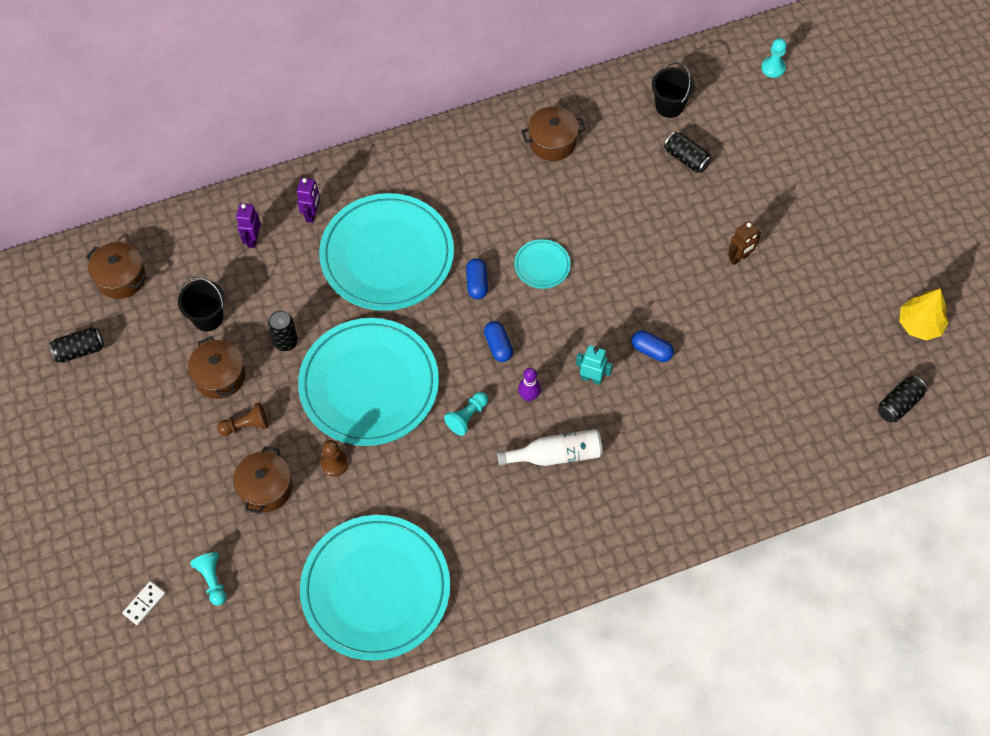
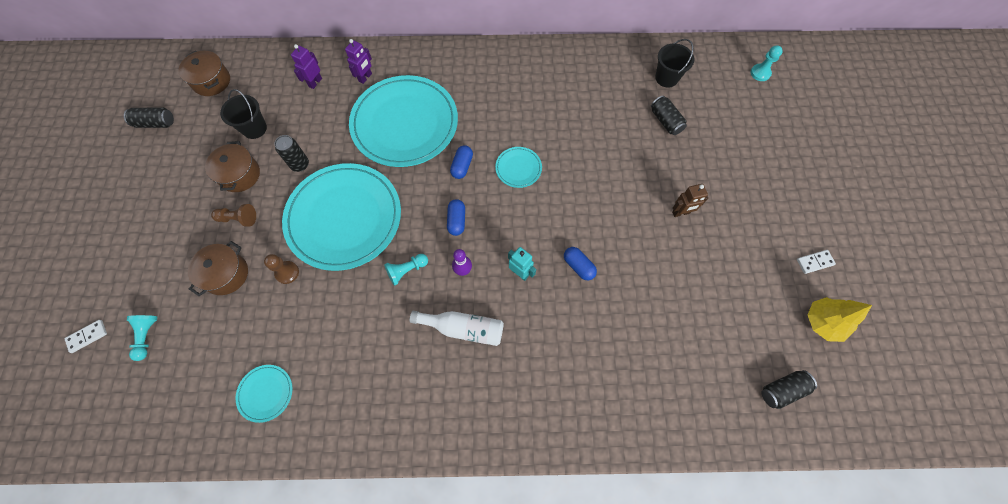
camera: 20 degrees right, 5 degrees up
turquoise plate [300,515,450,660] -> turquoise plate [236,365,293,423], size x0.42
brown pot [521,106,585,161] -> none
none -> white domino [797,250,836,274]

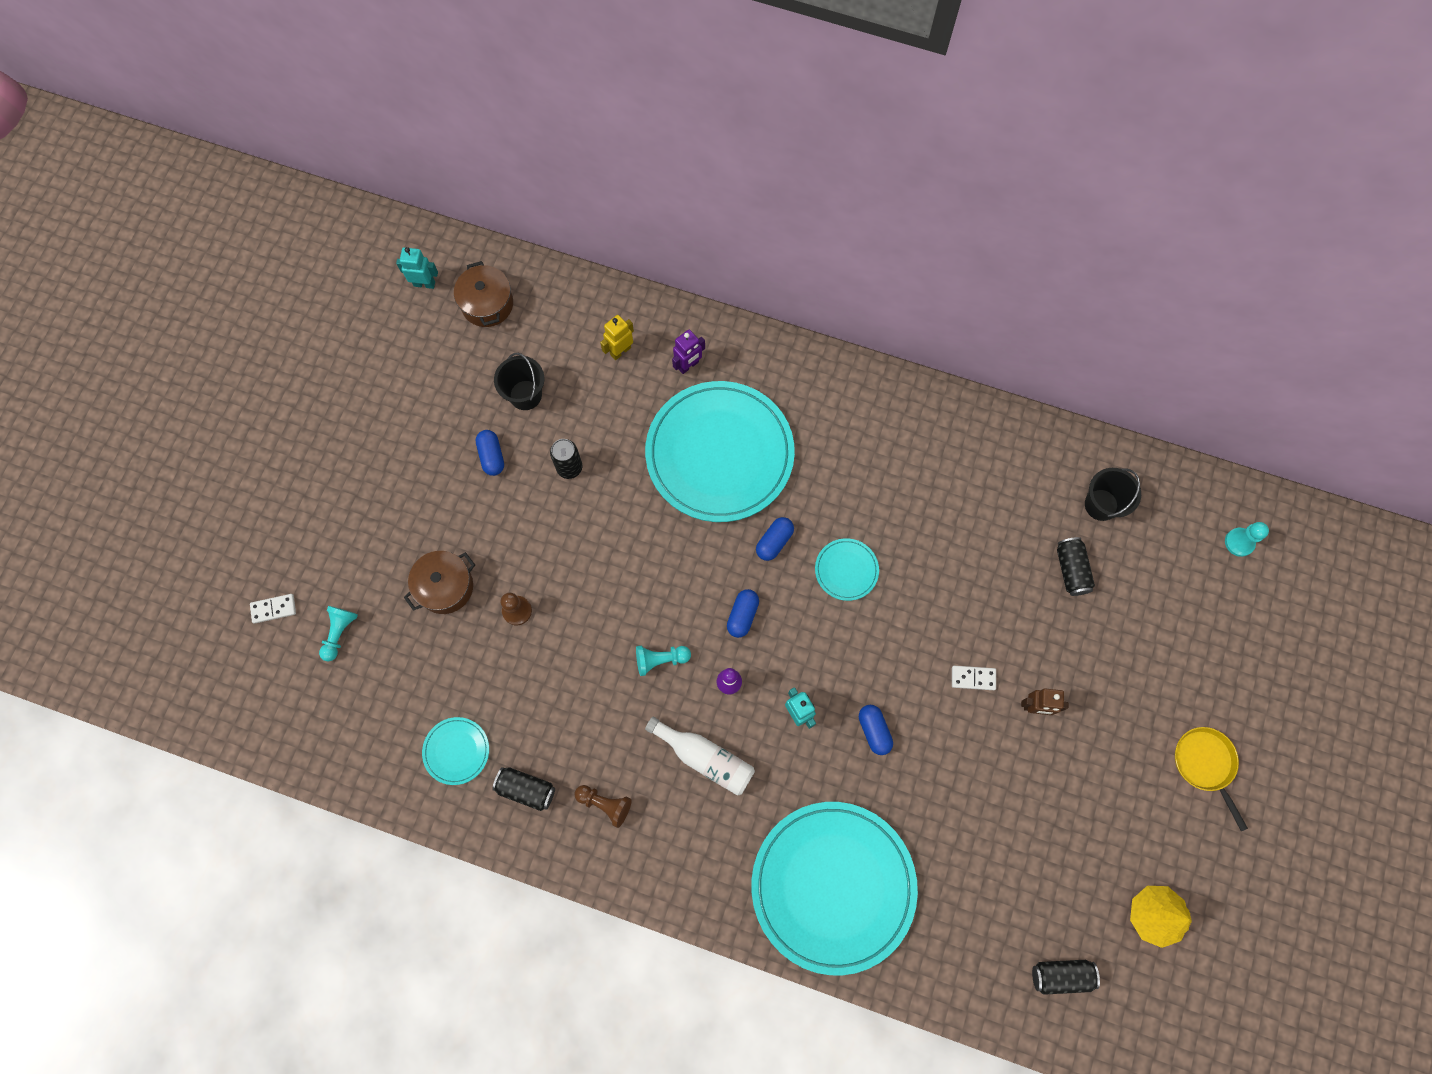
camera: 20 degrees right, 5 degrees up
black can [124,108,174,128] -> black can moved to [492,767,555,811]
brown pot [205,141,260,192] -> blue capsule [476,430,504,476]
brown pawn [211,204,256,227] -> brown pawn moved to [575,785,632,828]
turquoise plate [282,163,401,271] -> turquoise plate moved to [751,802,918,975]
purple robot [291,44,322,89] -> yellow robot [600,315,634,360]
white domino [797,250,836,274] -> white domino moved to [952,666,996,690]
none -> turquoise robot [396,247,438,289]
none -> yellow pan [1175,727,1248,831]

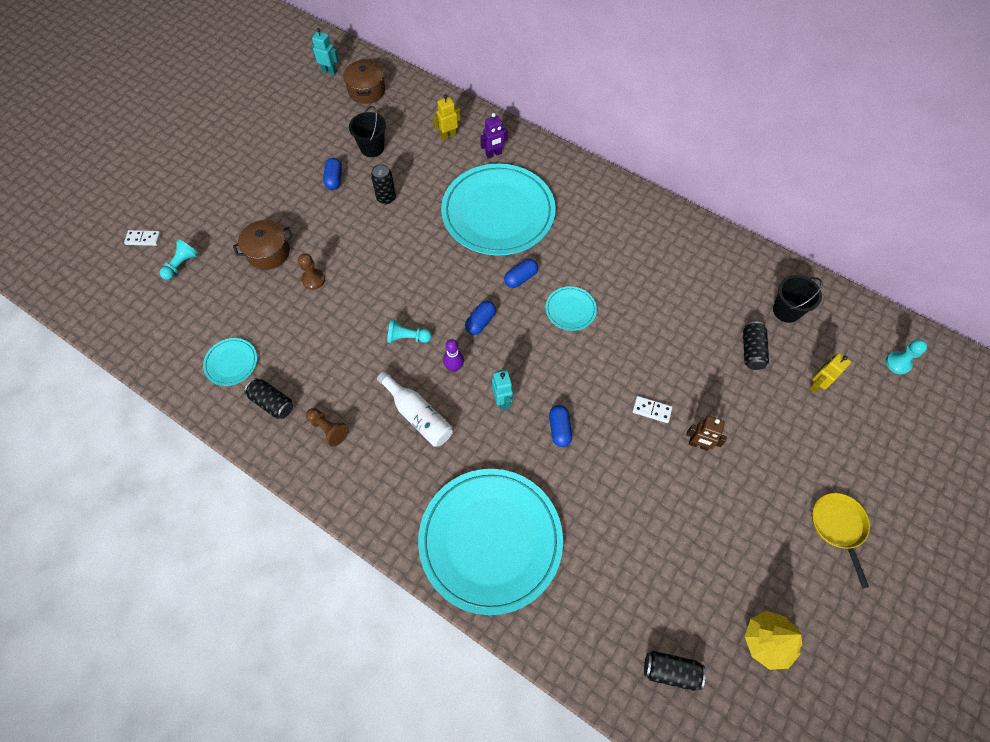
camera: 15 degrees right, 10 degrees down
none -> yellow robot [809,353,851,393]

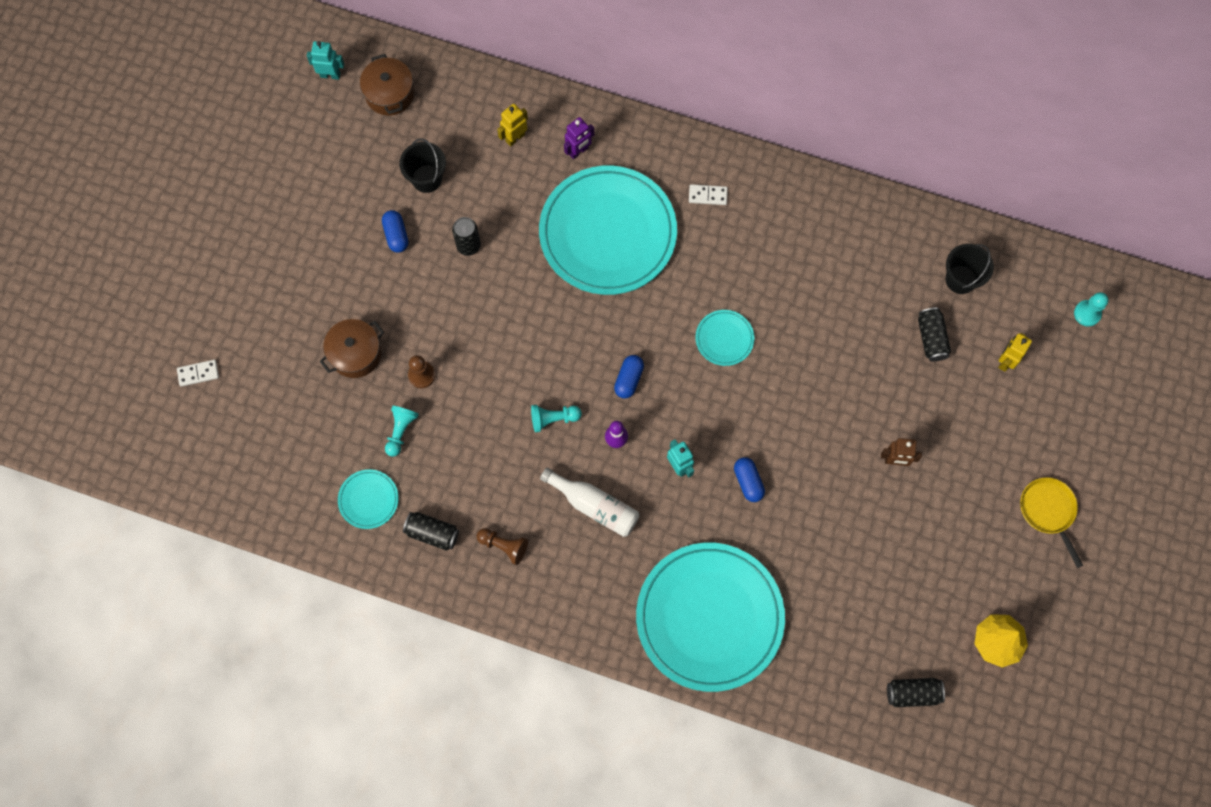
camera: 15 degrees left, 10 degrees up
turquoise pawn [160,239,198,280] -> turquoise pawn moved to [385,406,419,457]
blue capsule [504,259,538,288] -> none
white domino [633,396,672,423] -> white domino moved to [689,184,728,205]

